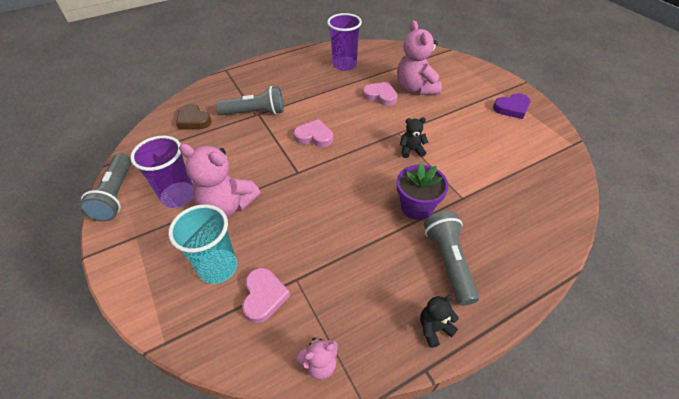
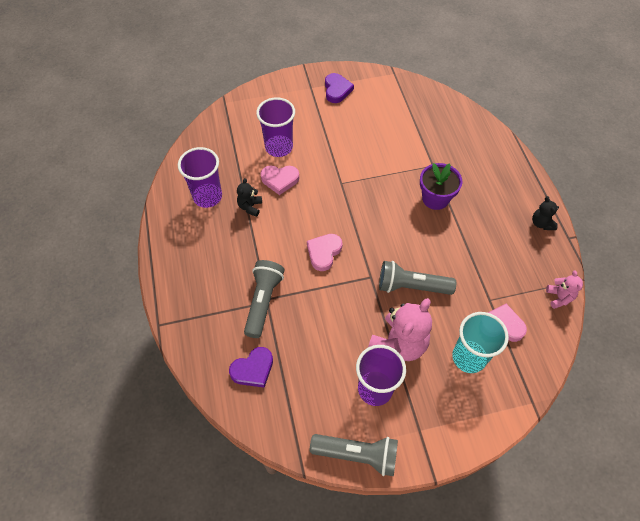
camera: 75 degrees left, 10 degrees up
brown heart [176,104,212,130] -> purple heart [229,347,273,388]
pink heart [363,82,397,106] -> pink heart turned 135 degrees counterclockwise [260,166,299,195]
pink teddy bear [397,20,442,95] -> purple cup [256,97,295,157]
black teddy bear [400,118,429,158] -> black teddy bear moved to [237,178,262,217]
grey flashlight [424,211,479,306] -> grey flashlight moved to [379,261,456,295]

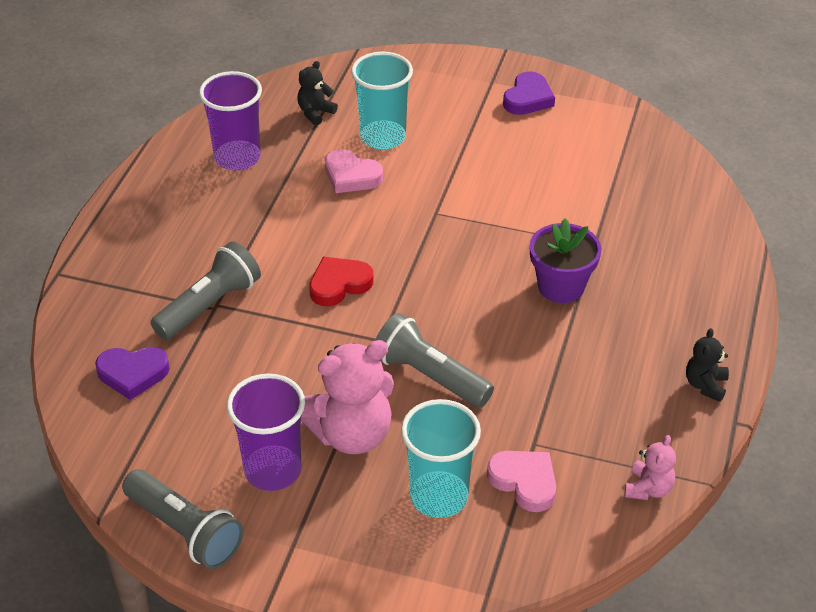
camera: 30 degrees right, 15 degrees down
black teddy bear [237,178,262,217] -> black teddy bear moved to [297,61,338,125]
purple cup [256,97,295,157] -> turquoise cup [351,52,413,150]
pink heart [307,234,343,271] -> red heart [309,257,373,306]

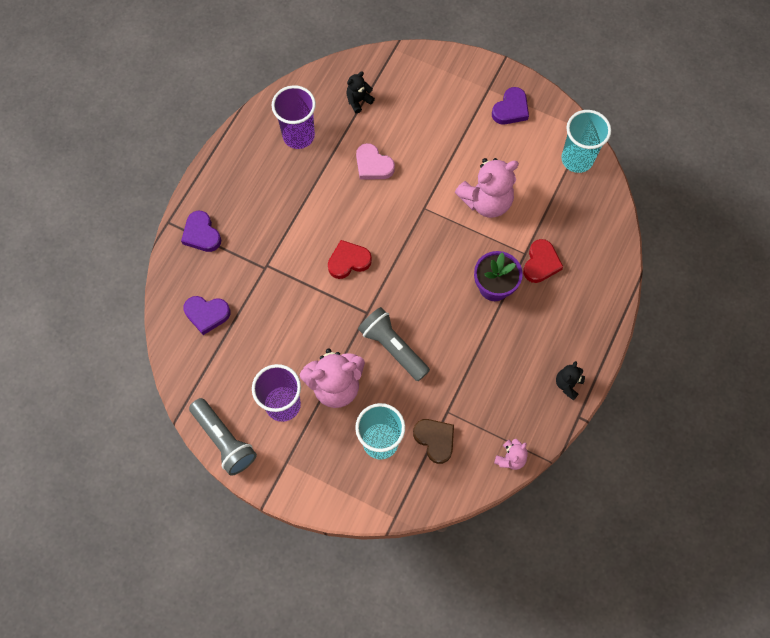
camera: 10 degrees right, 25 degrees up
grey flashlight [151,241,261,340] -> none
turquoise cup [351,52,413,150] -> turquoise cup moved to [561,110,611,173]
pink heart [487,451,556,512] -> brown heart [413,419,454,464]
none -> purple heart [181,211,221,252]
none -> pink teddy bear [455,158,519,218]
none -> red heart [523,239,563,283]

